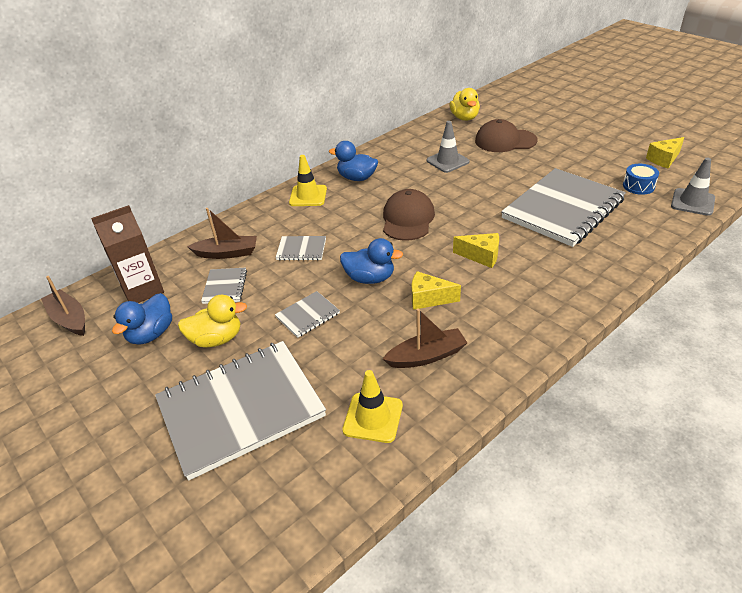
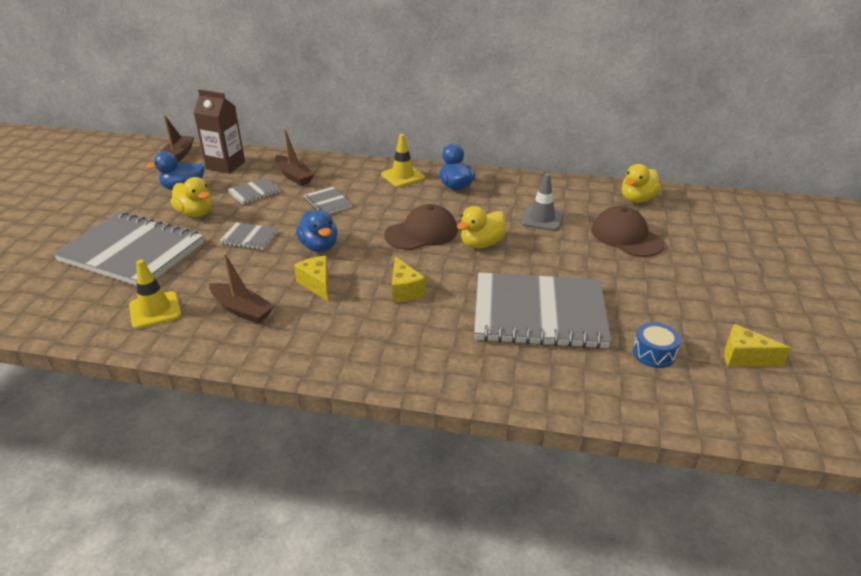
camera: 50 degrees right, 5 degrees down
grey traffic cone [671,158,715,216] -> none
none -> yellow duck [457,206,505,248]

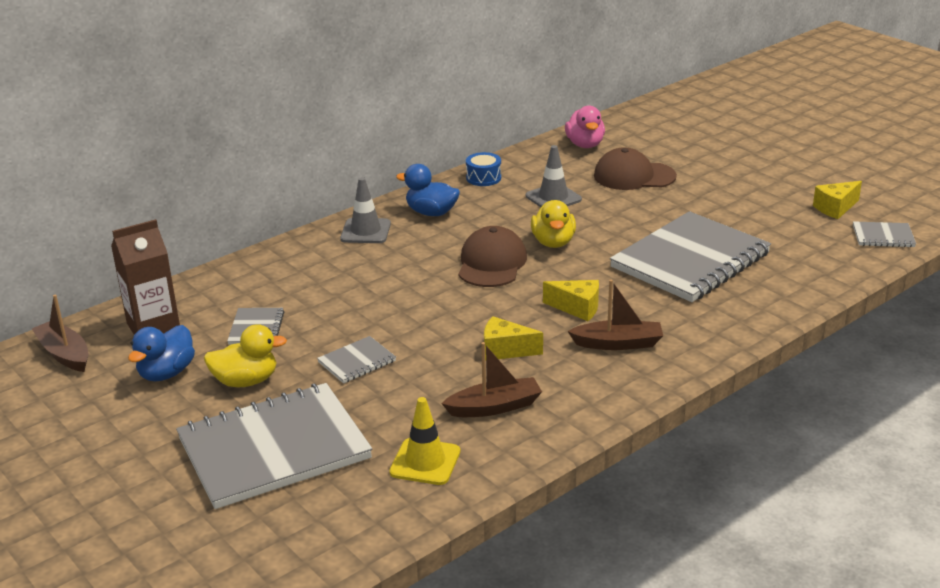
camera: 50 degrees left, 5 degrees down
brown boat [275,129,315,186] -> brown boat moved to [568,280,663,350]
blue duck [296,210,338,252] -> none
grey notebook [304,187,352,214] -> grey notebook moved to [853,221,916,247]
yellow traffic cone [381,134,425,187] -> grey traffic cone [340,177,391,243]
yellow duck [622,164,661,203] -> pink duck [565,106,605,148]
blue drum [633,322,681,368] -> blue drum moved to [466,152,501,186]

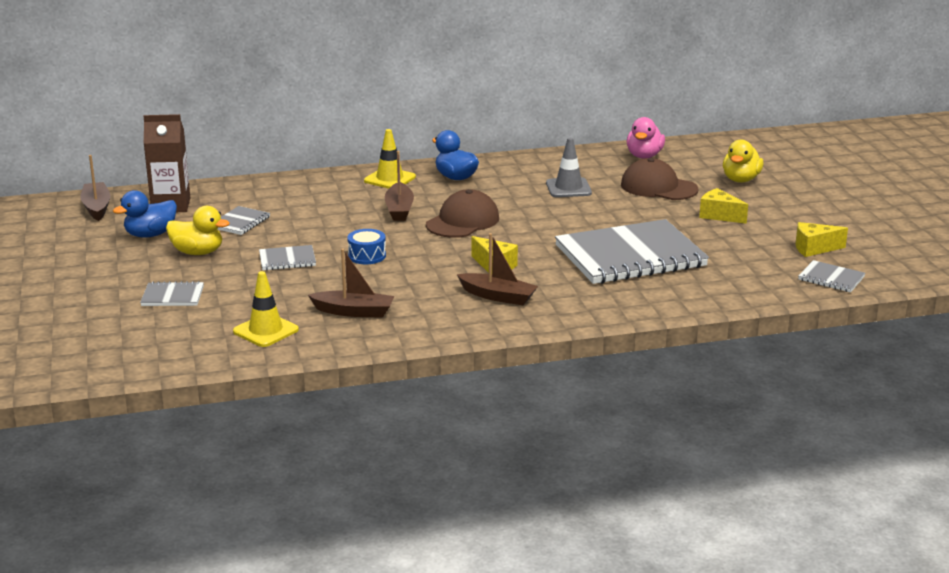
camera: 25 degrees right, 5 degrees down
grey notebook [176,383,372,509] -> grey notebook [140,281,204,306], size x0.43
grey traffic cone [340,177,391,243] -> yellow traffic cone [364,129,416,189]
blue drum [466,152,501,186] -> blue drum moved to [347,229,386,264]
yellow cheese [484,316,543,361] -> yellow cheese moved to [699,188,748,224]
yellow duck [531,200,576,248] -> yellow duck moved to [723,139,764,183]
none -> brown boat [385,151,414,221]

